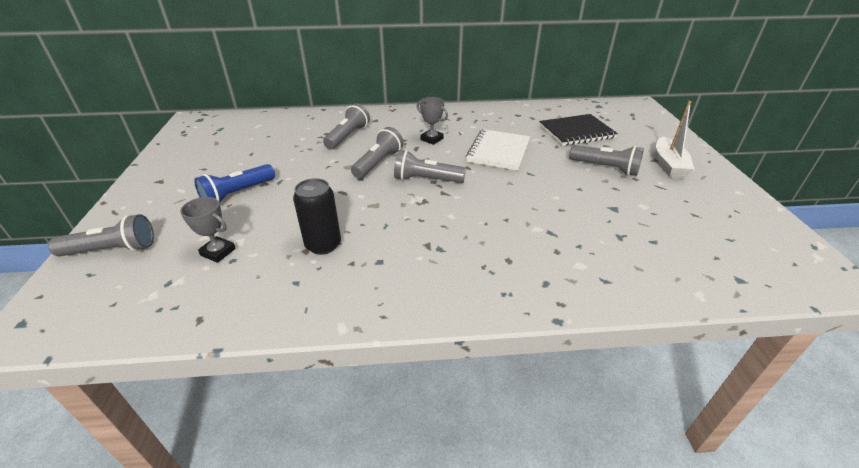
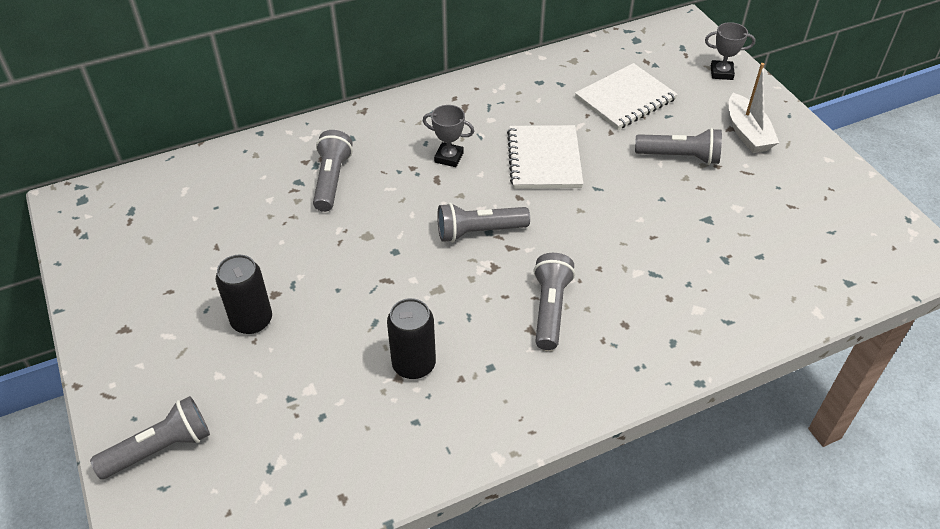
camera: 20 degrees left, 10 degrees up
grey trophy [180,197,236,263] -> grey trophy moved to [705,22,756,80]
blue flashlight [194,164,275,203] -> black can [216,255,272,334]
grey flashlight [351,127,403,179] -> grey flashlight moved to [533,253,575,350]
black notebook [539,114,618,146] -> white notebook [575,63,678,130]

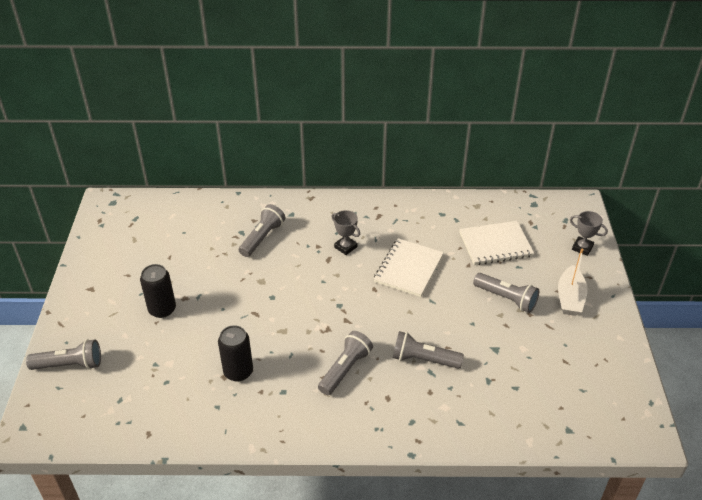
camera: 25 degrees right, 5 degrees down
grey flashlight [437,203,530,242] -> grey flashlight moved to [393,331,464,369]

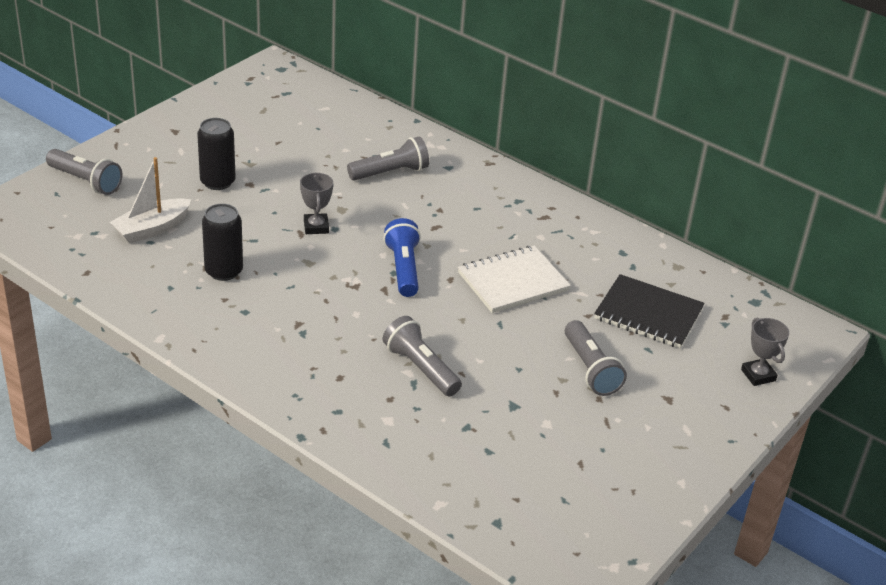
camera: 35 degrees right, 5 degrees down
grey flashlight [318,331,373,395] -> none
grey trophy [332,210,360,255] -> grey trophy moved to [300,173,333,234]
white notebook [459,221,534,265] -> black notebook [594,274,705,348]
white boat [558,249,588,316] -> white boat moved to [110,157,191,244]
none -> blue flashlight [383,218,421,297]

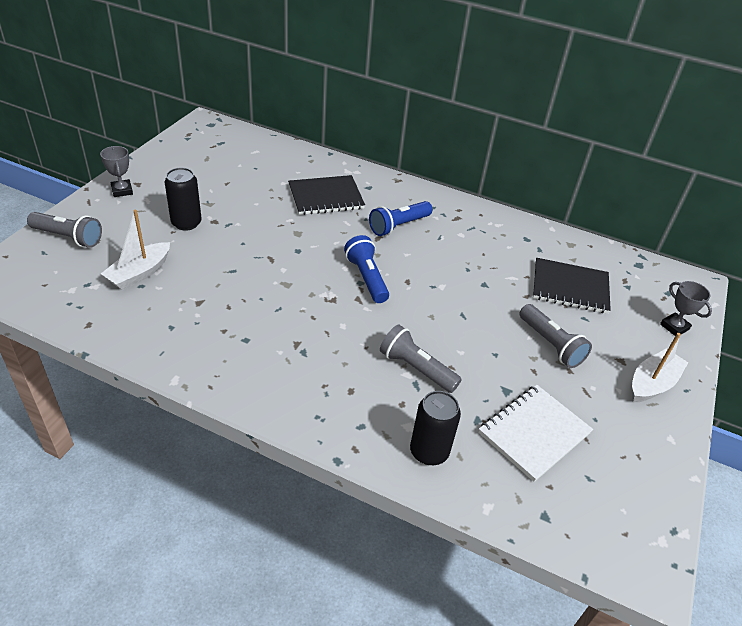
camera: 15 degrees left, 5 degrees up
black can [202,204,243,281] -> black can moved to [410,391,461,465]
grey trophy [300,173,333,234] -> grey trophy moved to [100,146,133,197]
grey flashlight [347,137,429,181] -> black notebook [288,175,365,215]
white notebook [458,246,571,313] -> white notebook moved to [478,385,593,482]
none -> blue flashlight [369,201,432,236]
none -> white boat [632,333,688,402]

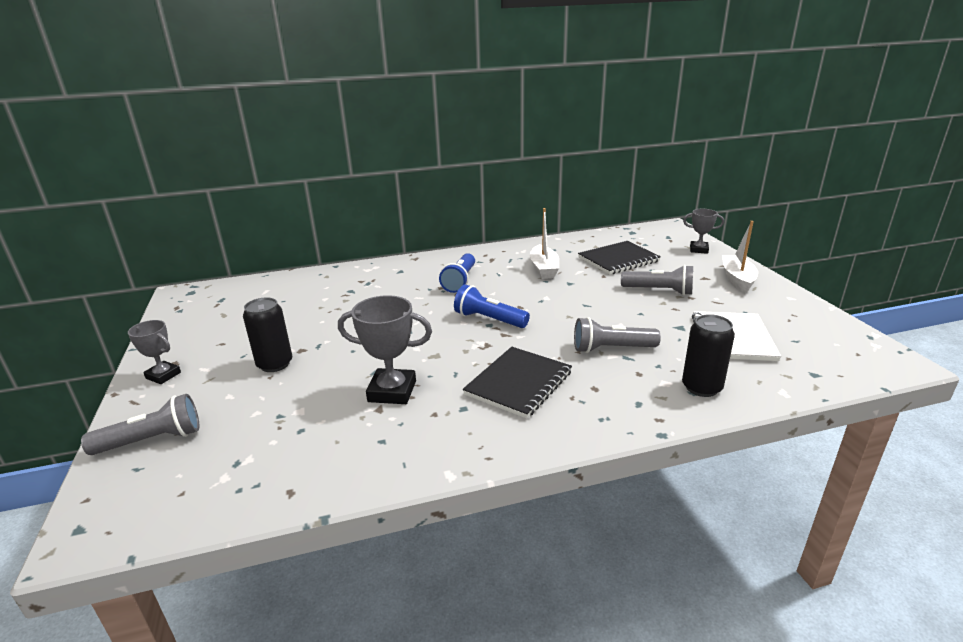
camera: 35 degrees left, 15 degrees down
white boat [101,210,170,290] -> white boat moved to [530,208,559,279]
black notebook [288,175,365,215] -> black notebook moved to [463,347,572,419]
none -> grey trophy [338,295,432,404]

